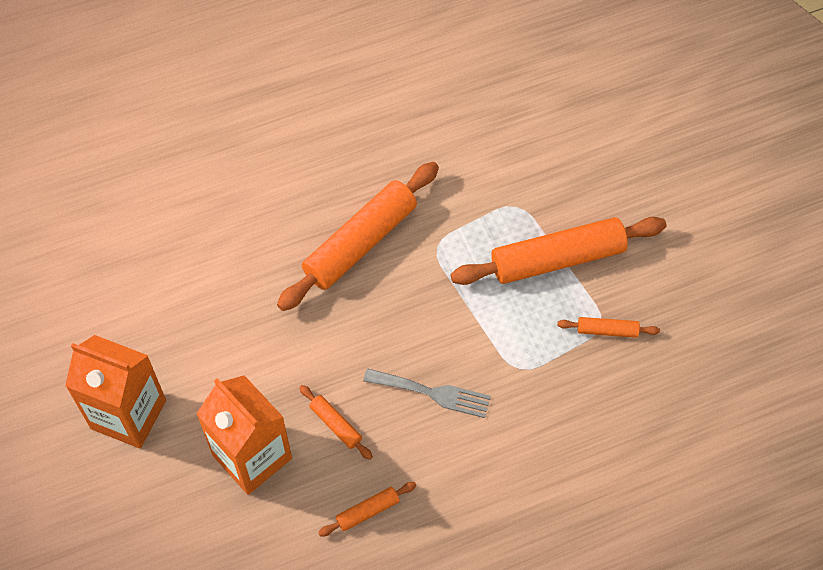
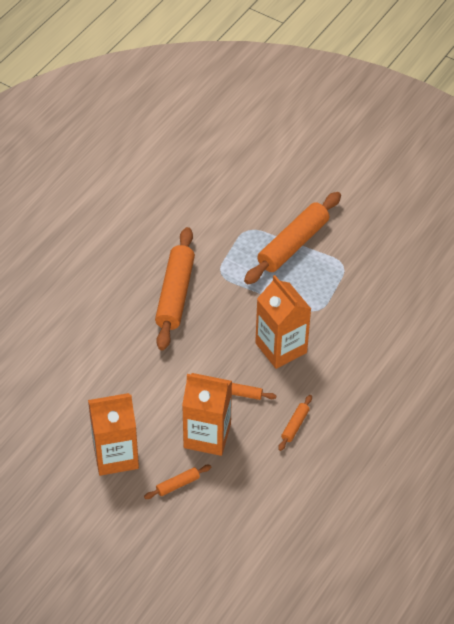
camera: 35 degrees left, 10 degrees down
grey fork [363,368,491,418] -> orange carton [255,275,311,369]
orange rolling pin [557,317,660,338] -> orange rolling pin moved to [144,465,211,499]

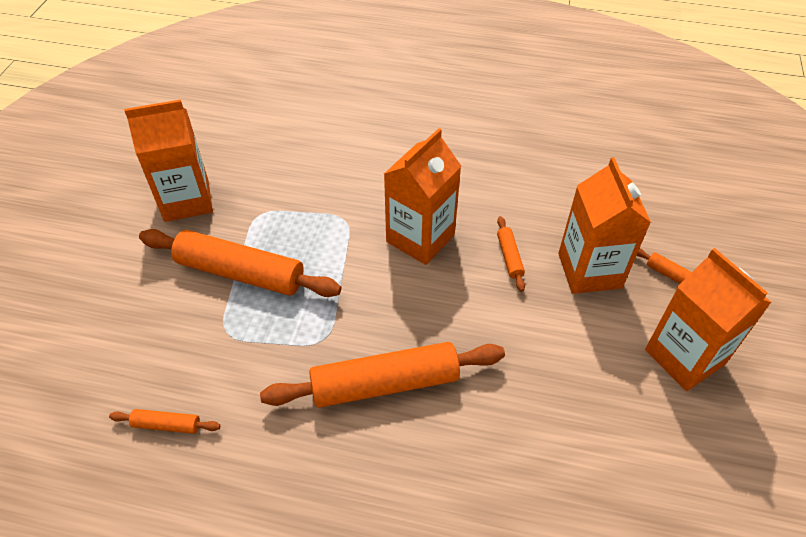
camera: 110 degrees left, 0 degrees up
orange rolling pin [278,395,312,451] -> orange rolling pin moved to [109,409,220,434]
none -> orange carton [124,99,213,222]

